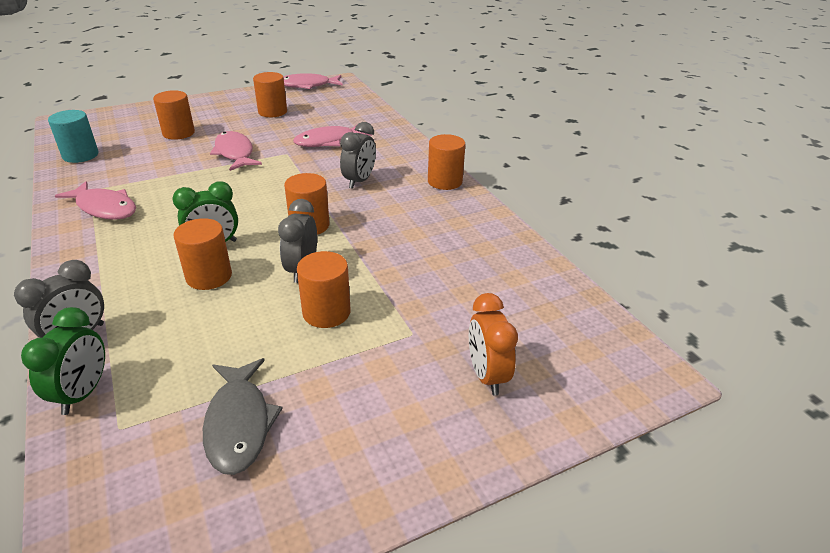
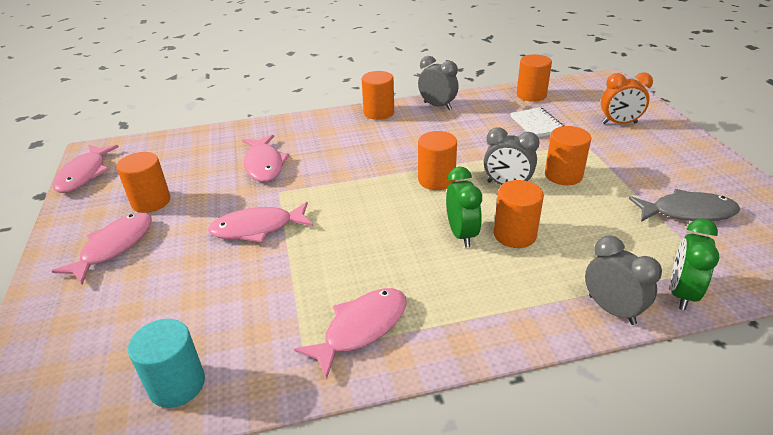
camera: 75 degrees left, 0 degrees up
green clock [21,307,105,415] -> green clock turned 90 degrees counterclockwise [671,219,719,310]
orange cylinder [153,90,195,140] -> orange cylinder moved to [516,54,552,102]
grey clock [340,122,376,189] -> grey clock moved to [418,56,459,110]
none -> pink fish [52,212,152,284]
none -> white notebook [510,107,564,137]

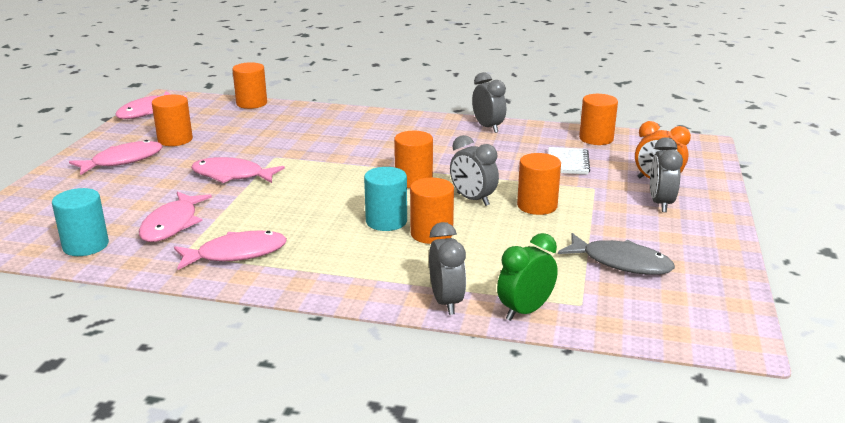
camera: 25 degrees right, 10 degrees down
pink fish [243,135,289,182] -> pink fish moved to [139,192,212,242]
orange cylinder [362,71,394,120] -> orange cylinder moved to [232,62,267,109]
green clock [446,167,482,248] -> turquoise cylinder [364,167,407,231]
none -> grey clock [650,137,683,212]

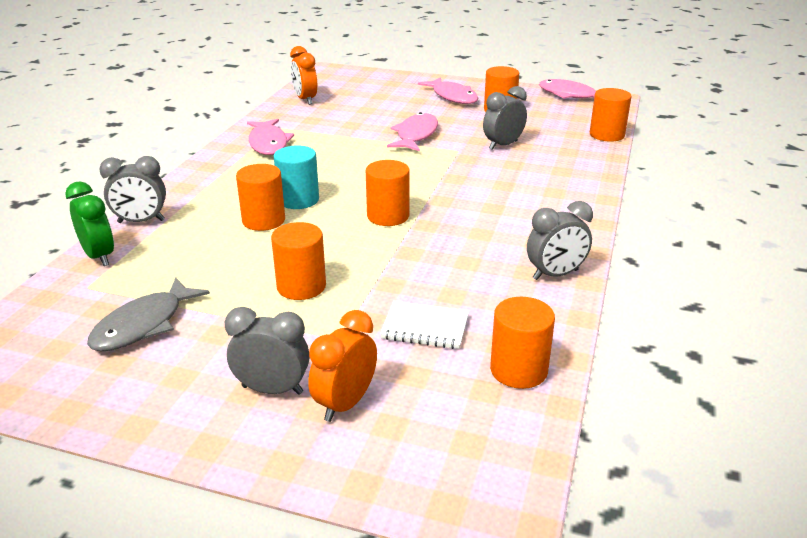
camera: 95 degrees right, 5 degrees up
turquoise cylinder [52,188,109,256] -> orange clock [290,46,317,105]
pink fish [139,192,212,242] -> none
grey clock [450,135,499,206] -> grey clock moved to [483,86,527,150]

